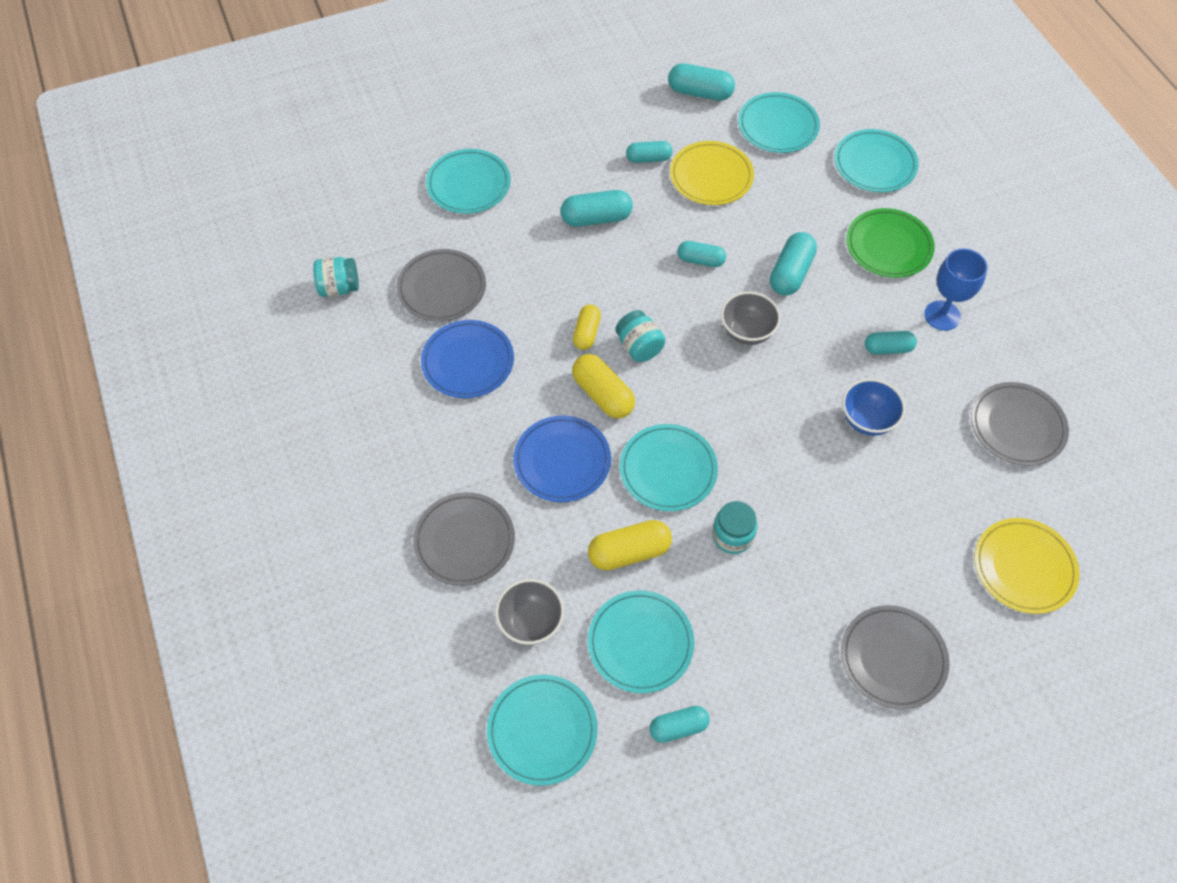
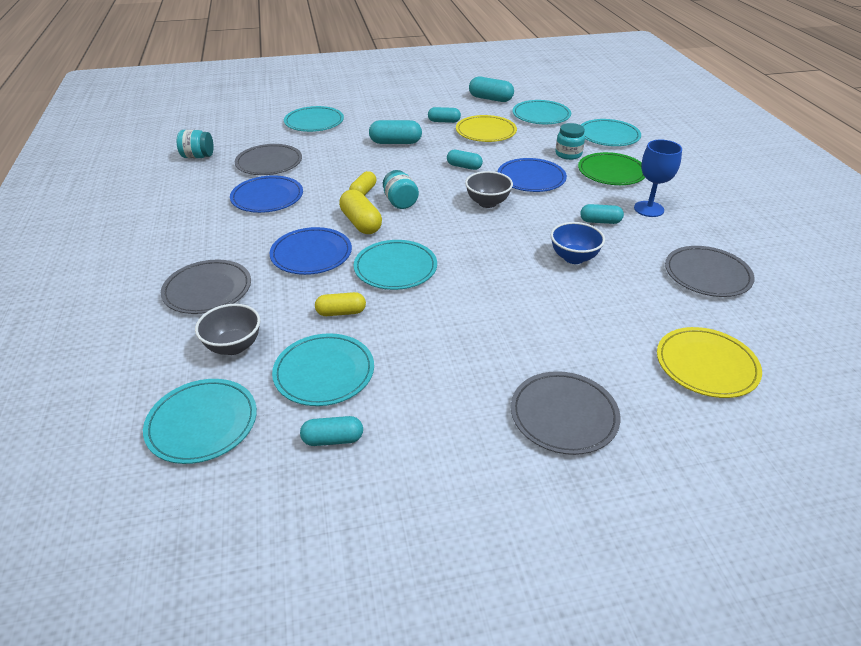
camera: 10 degrees right, 20 degrees down
yellow capsule [588,520,672,570] -> yellow capsule [315,292,366,316], size x0.66
turquoise jar [712,501,758,554] -> turquoise jar moved to [555,123,585,160]
turquoise capsule [770,232,817,295] -> blue plate [498,158,567,192]

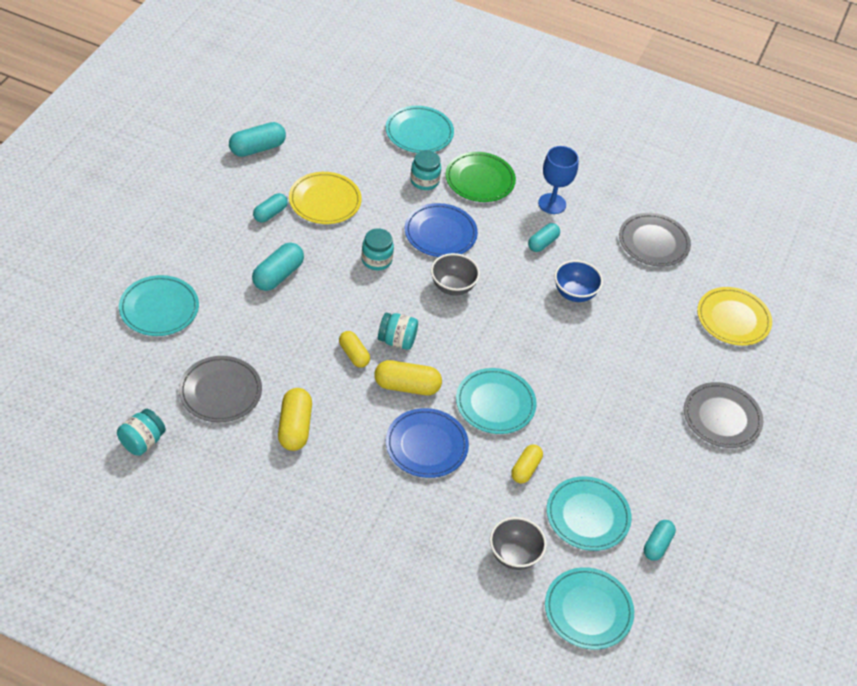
camera: 60 degrees left, 10 degrees up
grey plate [161,259,251,314] -> none
blue plate [230,175,303,213] -> yellow capsule [278,388,312,451]
turquoise capsule [447,150,483,170] -> turquoise jar [362,229,394,270]
turquoise plate [513,100,571,124] -> none

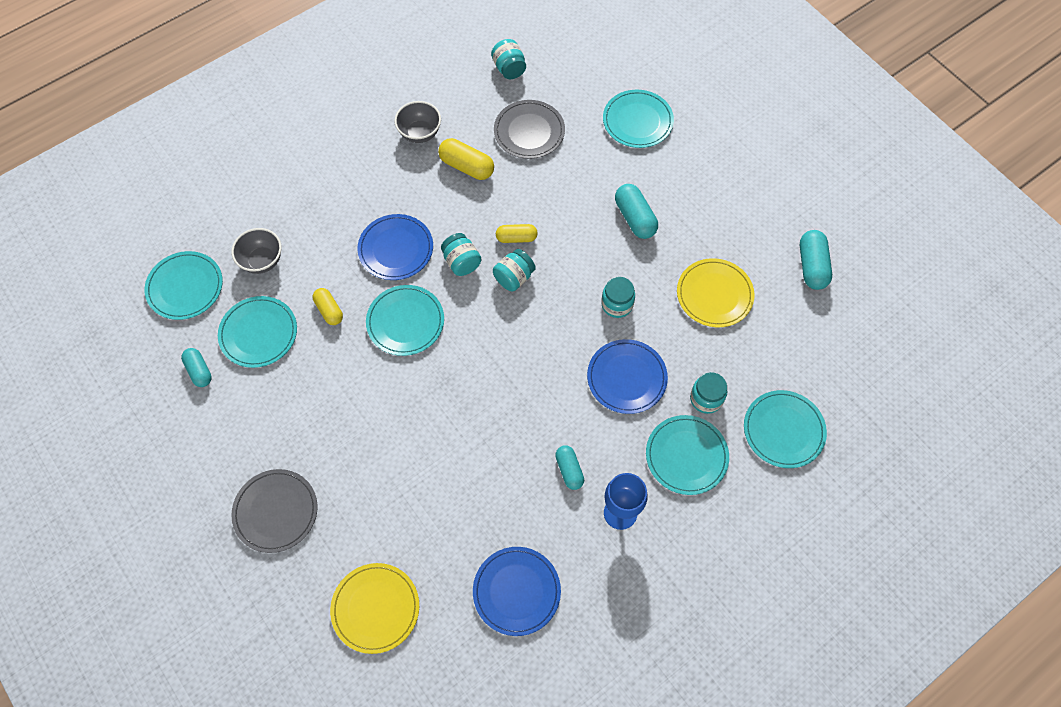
camera: 125 degrees right, 15 degrees up
turquoise capsule [253,193,288,223] -> none
yellow capsule [374,360,442,395] -> turquoise jar [441,233,481,276]
grey bowl [431,253,480,296] -> grey bowl moved to [394,101,441,143]
green plate [445,152,516,202] -> turquoise plate [646,415,729,495]
blue bowl [554,260,603,302] -> none
grey plate [619,213,691,267] -> blue plate [473,547,561,636]

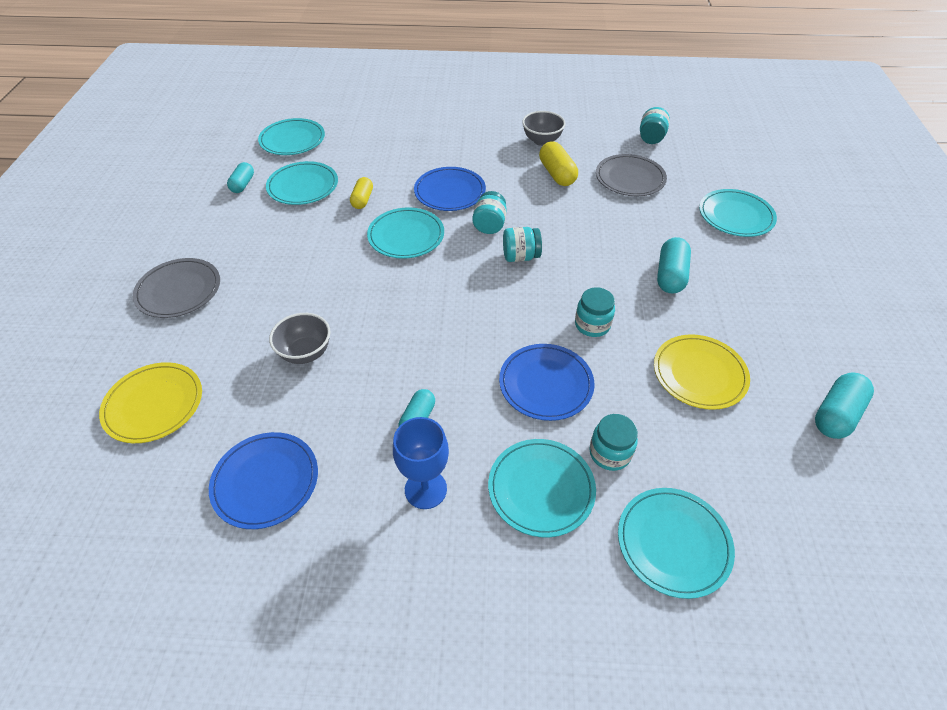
camera: 40 degrees right, 15 degrees down
grey bowl [231,228,282,274] -> grey bowl moved to [269,313,330,364]
yellow capsule [496,224,538,243] -> none

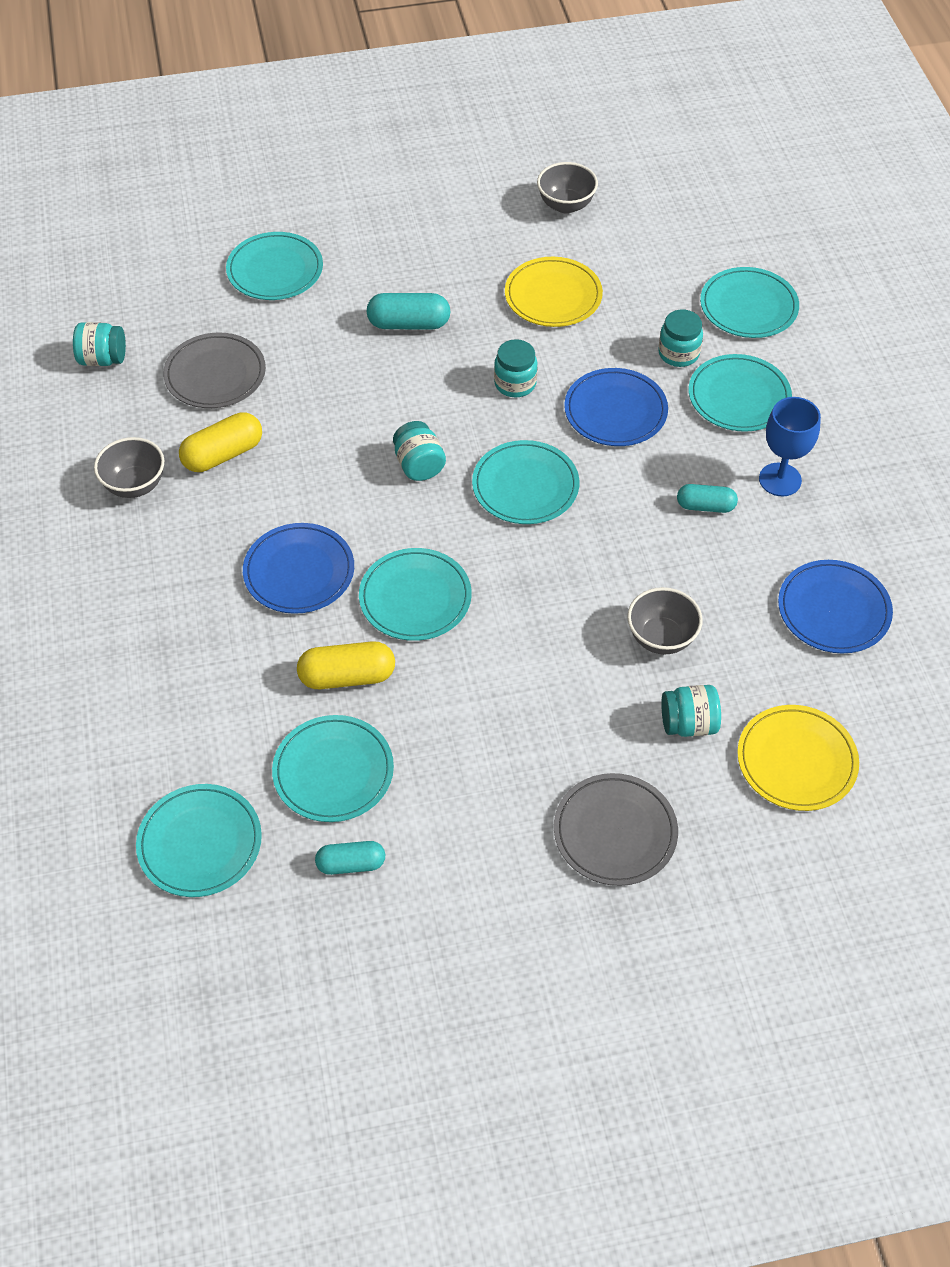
camera: 105 degrees left, 5 degrees up
yellow capsule [350,177,373,209] -> yellow capsule [297,641,395,689], size x1.51
turquoise jar [472,191,507,234] -> turquoise jar moved to [661,685,721,737]
turquoise capsule [815,372,874,439] -> grey bowl [537,162,598,214]
none -> turquoise plate [472,440,579,524]

